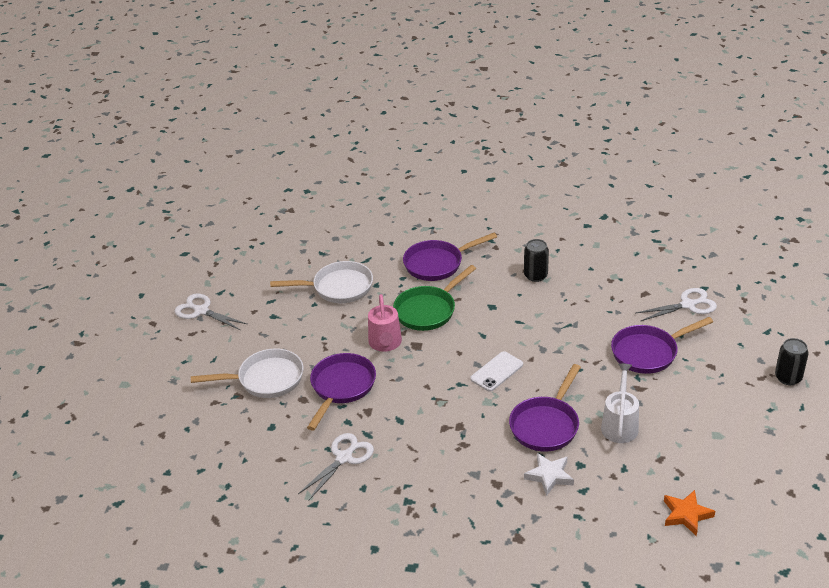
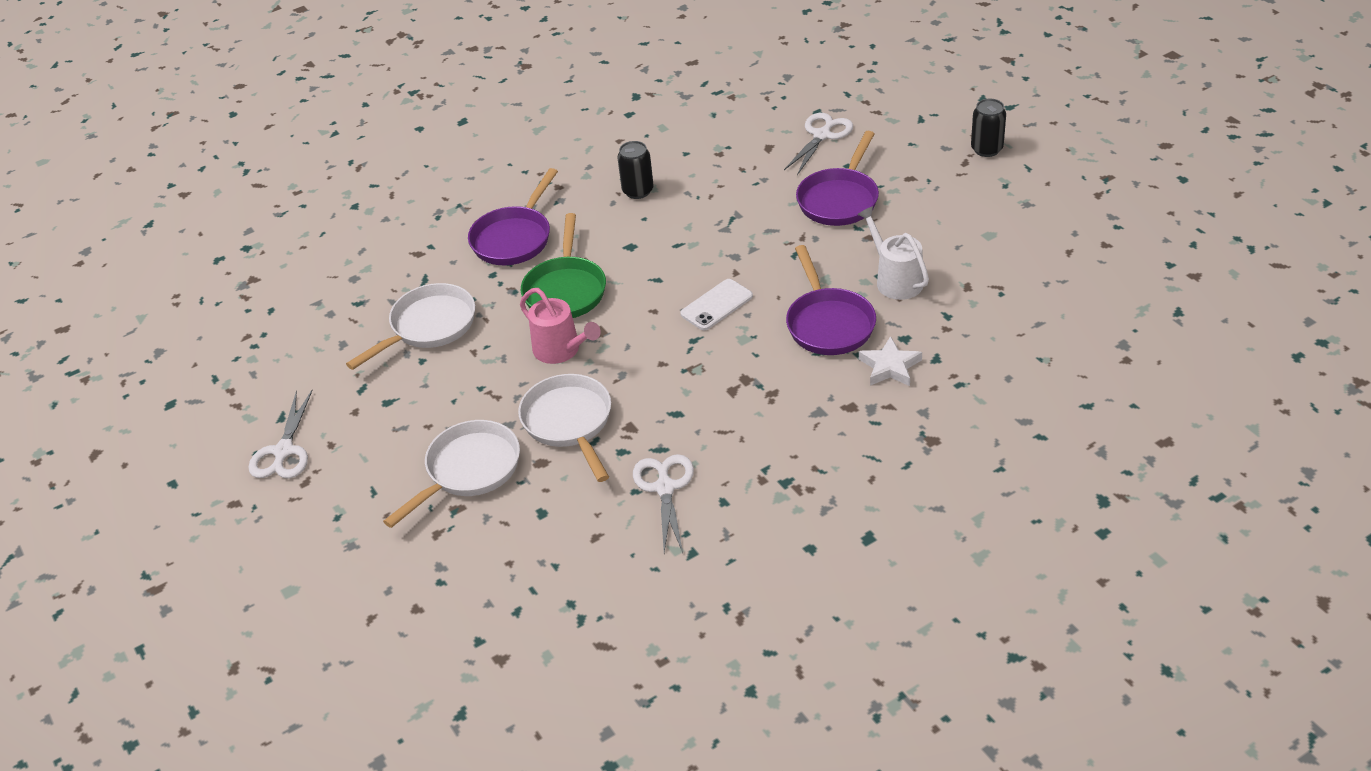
camera: 40 degrees left, 5 degrees up
white scissors [174,293,247,330] -> white scissors turned 75 degrees counterclockwise [248,390,312,479]
purple pan [307,353,376,431] -> white pan [518,374,611,482]
white phone [470,351,523,392] -> white phone turned 45 degrees clockwise [680,279,753,330]
orange star [664,490,715,536] -> none

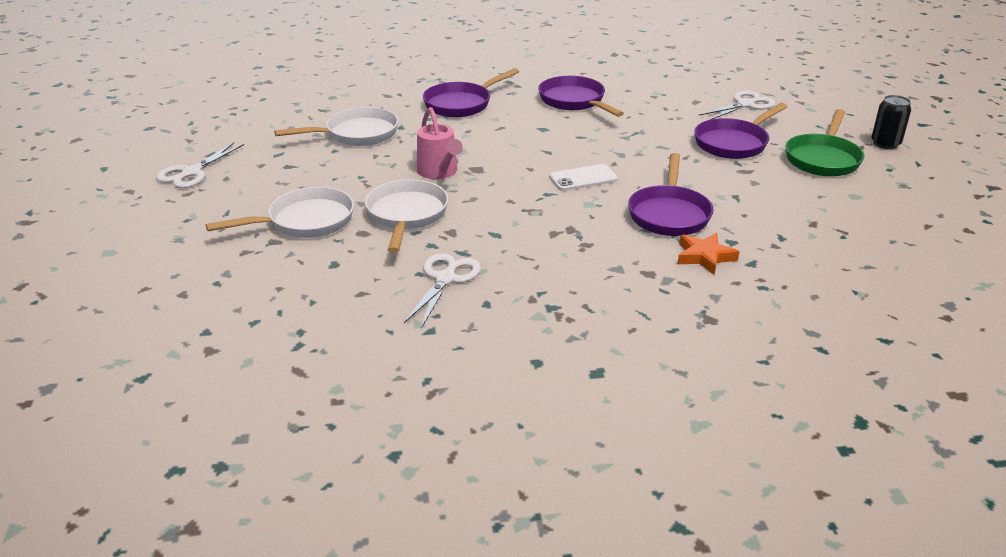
camera: 20 degrees right, 10 degrees down
green pan [521,213,606,318] -> green pan moved to [785,109,865,176]
black can [617,141,654,199] -> purple pan [538,76,624,117]
white watering can [857,206,929,300] -> none
white star [859,336,922,386] -> orange star [678,233,740,275]

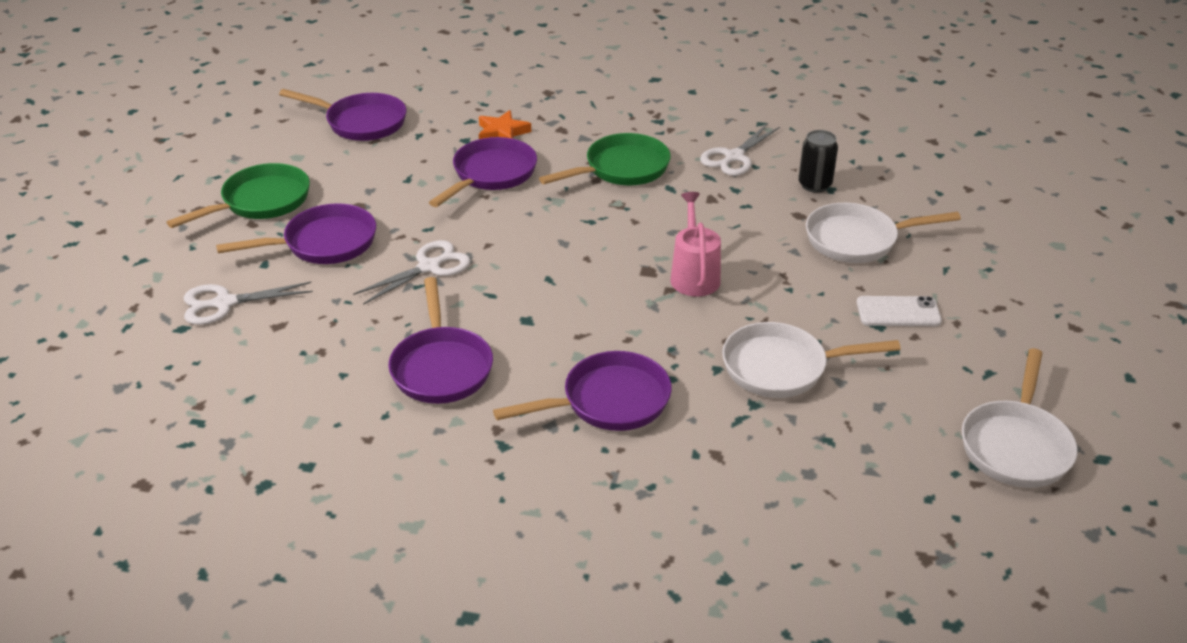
camera: 160 degrees left, 5 degrees up
white scissors [156,142,244,188] -> white scissors moved to [353,240,471,305]
white pan [365,179,449,253] -> white pan moved to [962,348,1078,488]
white phone [549,164,618,191] -> white phone moved to [857,296,942,326]
black can [871,95,911,149] -> black can moved to [798,130,838,193]
none -> purple pan [279,89,406,141]
none -> green pan [539,133,671,185]

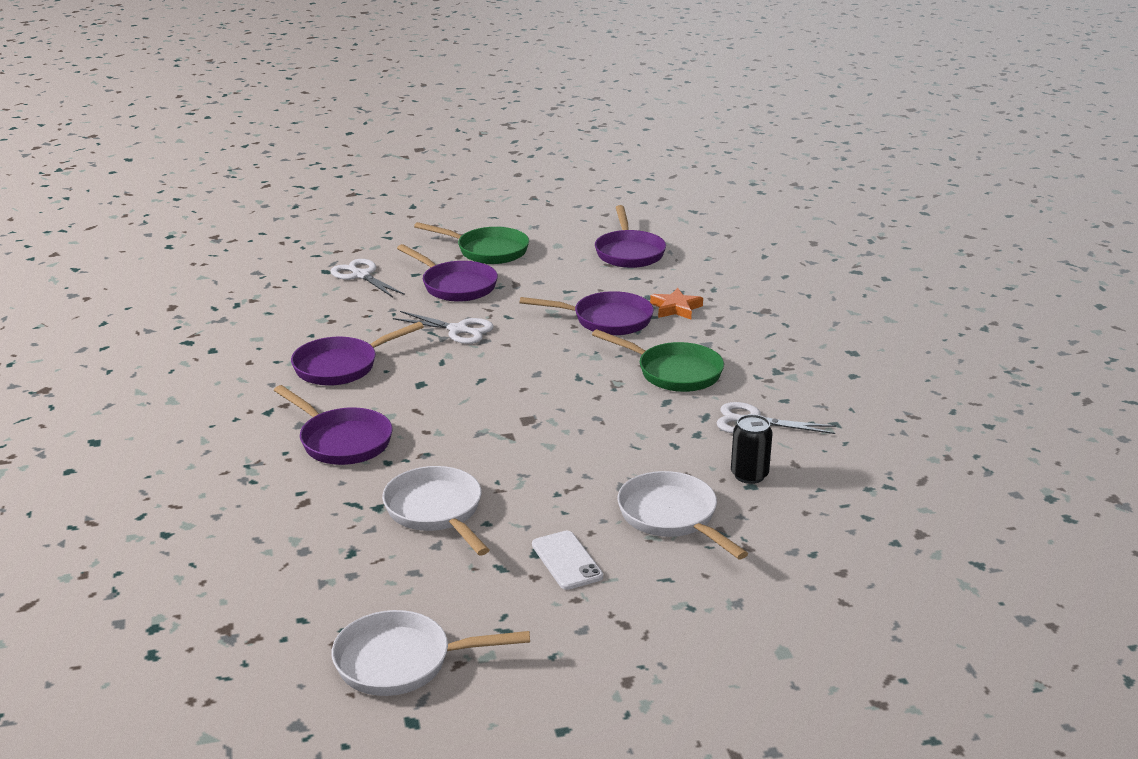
camera: 65 degrees right, 10 degrees down
pink watering can [670,192,721,297] -> none

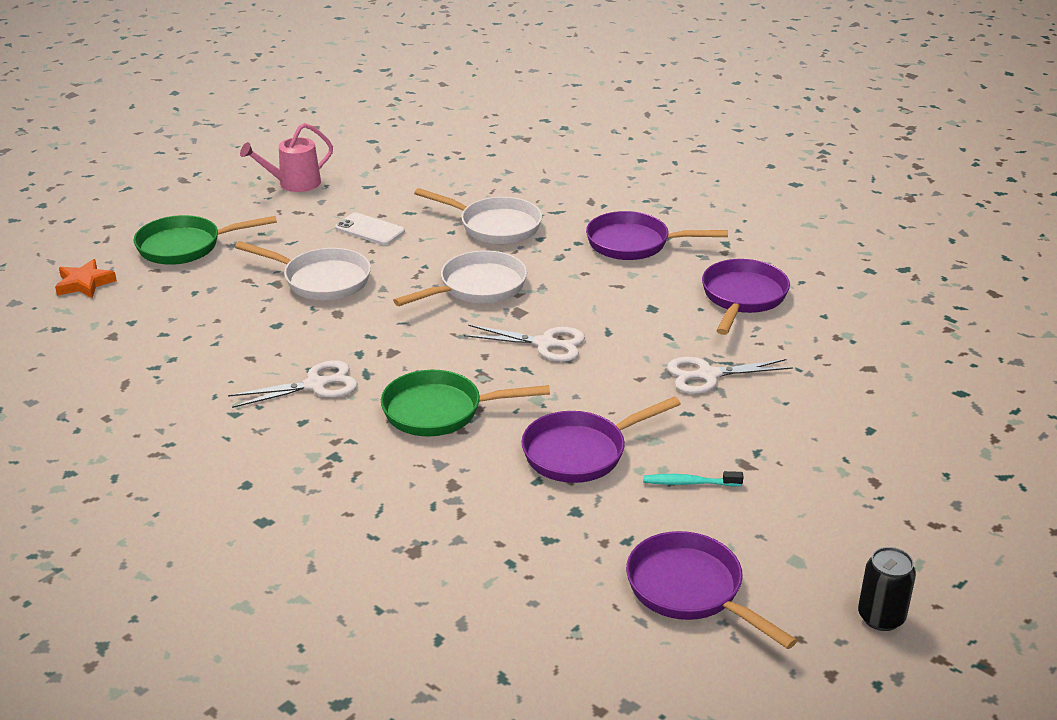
camera: 145 degrees right, 5 degrees up
white scissors [331,259,405,297] -> white scissors moved to [464,325,585,362]
white pan [332,610,530,696] -> white pan moved to [393,250,527,306]
purple pan [397,244,498,302] -> none
green pan [414,222,529,264] -> green pan moved to [134,215,277,265]
orange star [650,288,703,319] -> orange star moved to [55,259,117,298]
black can [731,414,773,484] -> black can moved to [858,547,916,631]
none -> pink watering can [240,123,333,192]
none -> turquoise toothbrush [643,471,743,486]

